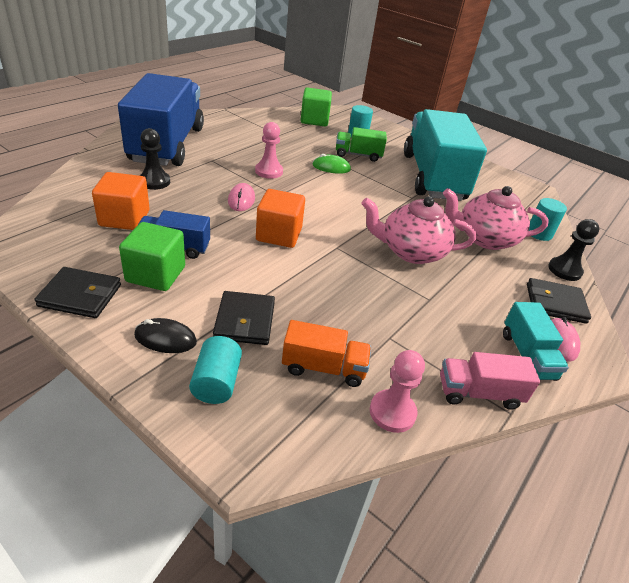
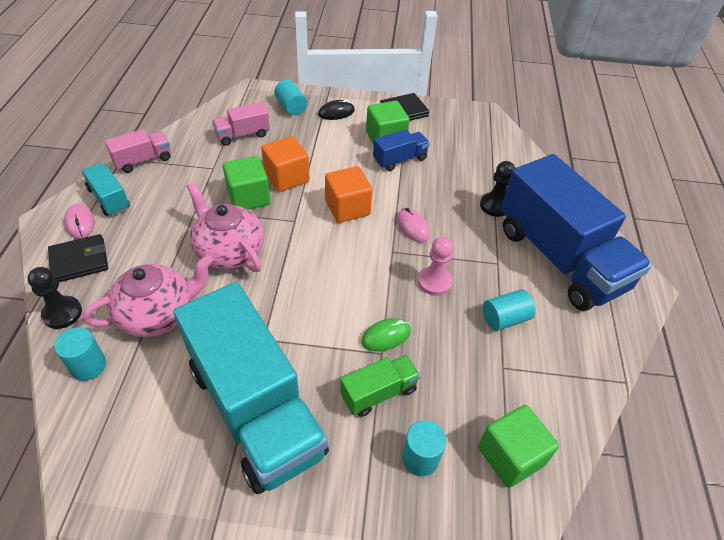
camera: 150 degrees right, 10 degrees up
orange cube [92,172,150,230] -> orange cube moved to [261,136,309,192]
black wallet [213,291,275,345] -> none
orange truck [282,320,371,387] -> pink truck [212,102,270,146]
pink teapot [361,196,476,264] -> pink teapot turned 105 degrees counterclockwise [187,182,264,272]
pink pawn [370,350,425,433] -> none
none -> green cube [223,156,270,210]
none -> turquoise cylinder [483,289,535,331]

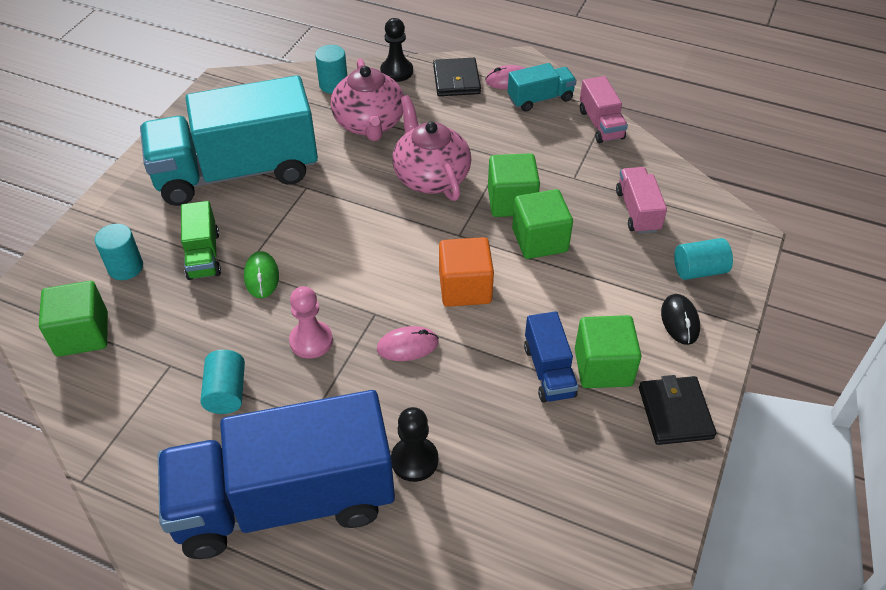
camera: 110 degrees right, 0 degrees up
pink teapot [187,182,264,272] -> pink teapot turned 90 degrees counterclockwise [392,95,471,201]
orange cube [261,136,309,192] -> green cube [512,189,573,259]

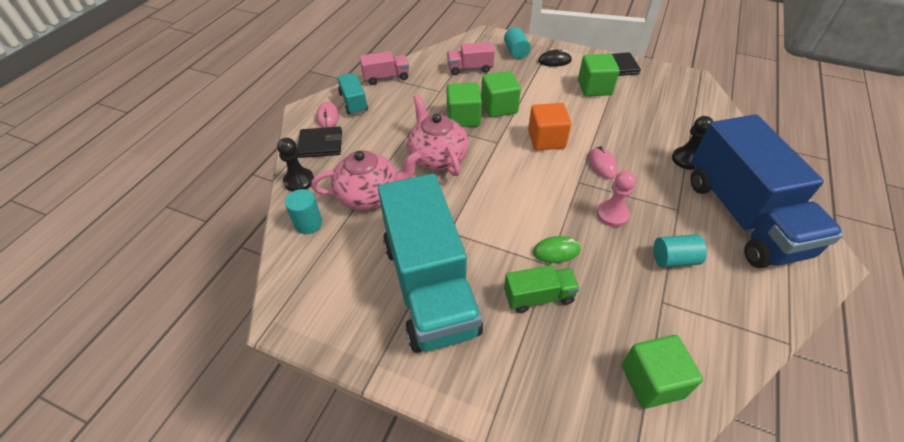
camera: 90 degrees left, 0 degrees up
turquoise cylinder [95,224,143,280] -> none
pink teapot [392,95,471,201] -> pink teapot turned 90 degrees clockwise [407,94,469,176]
blue truck [524,311,578,403] -> none

